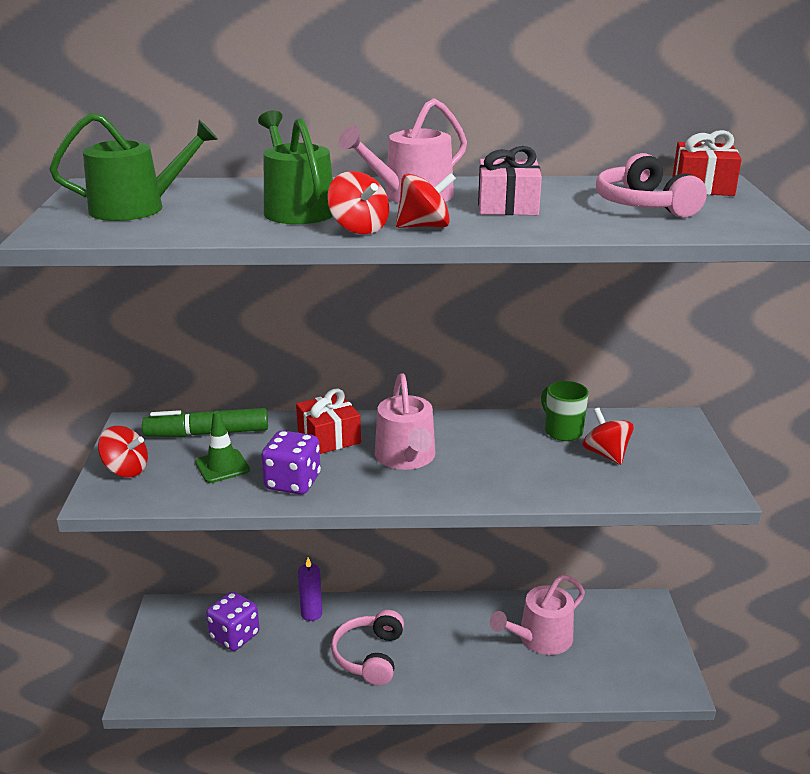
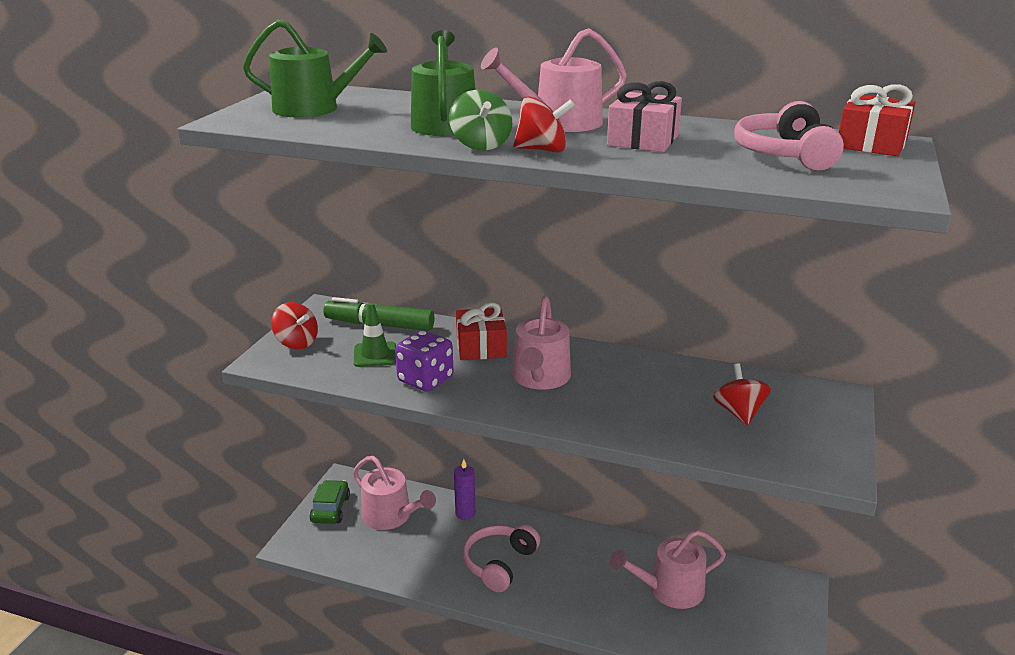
camera: 20 degrees right, 0 degrees up
purple dice [206,592,260,651] -> pink watering can [353,456,436,530]
red spinning top [327,171,389,234] -> green spinning top [449,90,512,150]
green mug [541,381,589,441] -> none
none -> green car [310,480,350,524]

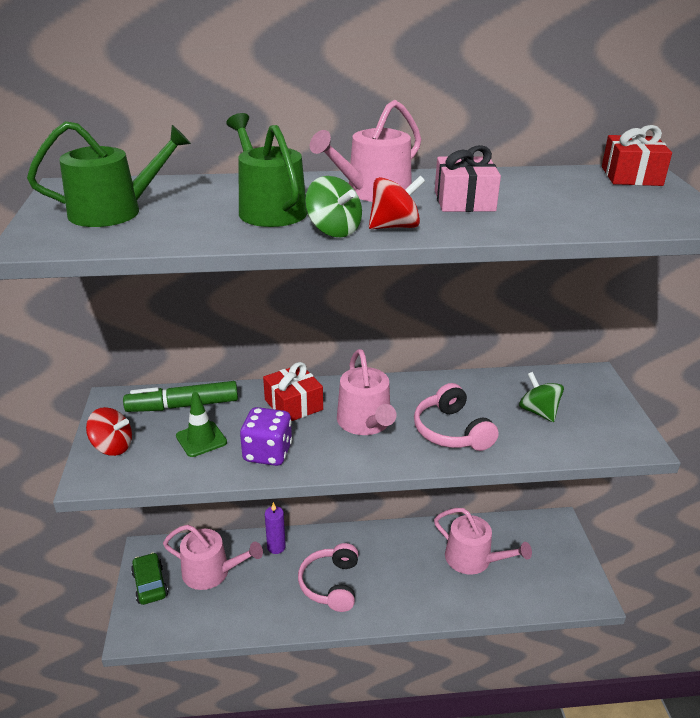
camera: 25 degrees left, 5 degrees up
pink watering can [610,530,726,609] -> pink watering can turned 105 degrees counterclockwise [434,508,532,575]
red spinning top [713,363,771,426] -> green spinning top [519,372,564,422]
pink headphones [734,101,844,171] -> pink headphones moved to [414,383,499,451]

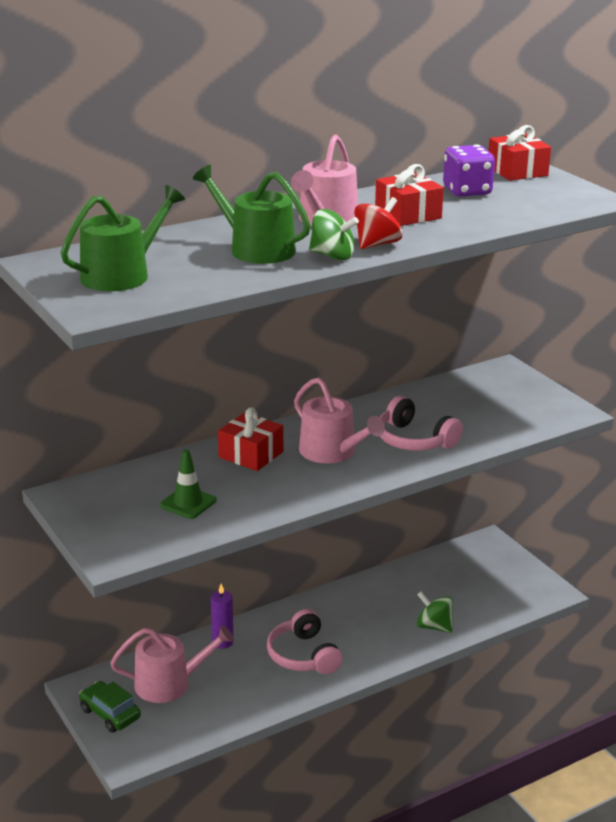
camera: 25 degrees left, 5 degrees down
red spinning top [86,407,132,456] -> none
green marker [123,381,238,412] -> none
purple dice [240,407,292,466] -> purple dice moved to [443,144,495,197]
pink watering can [434,508,532,575] -> none
pink gift [435,145,501,212] -> red gift [375,164,444,226]
green spinning top [519,372,564,422] -> green spinning top moved to [417,591,453,633]

